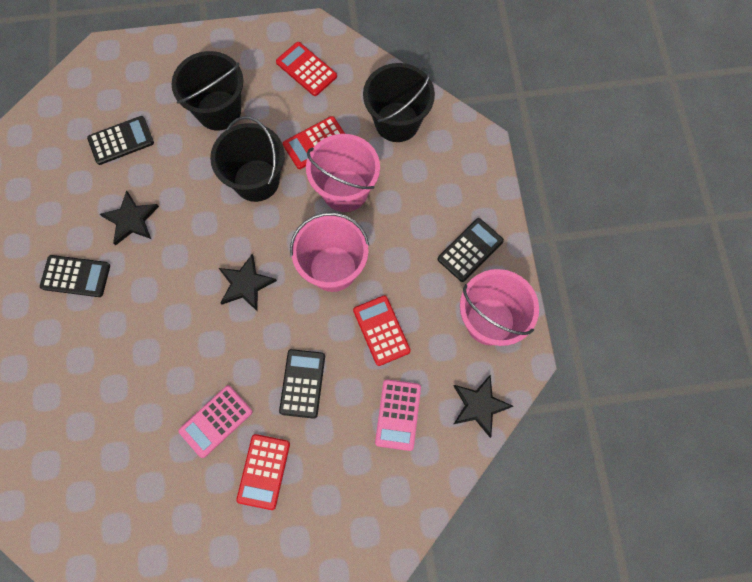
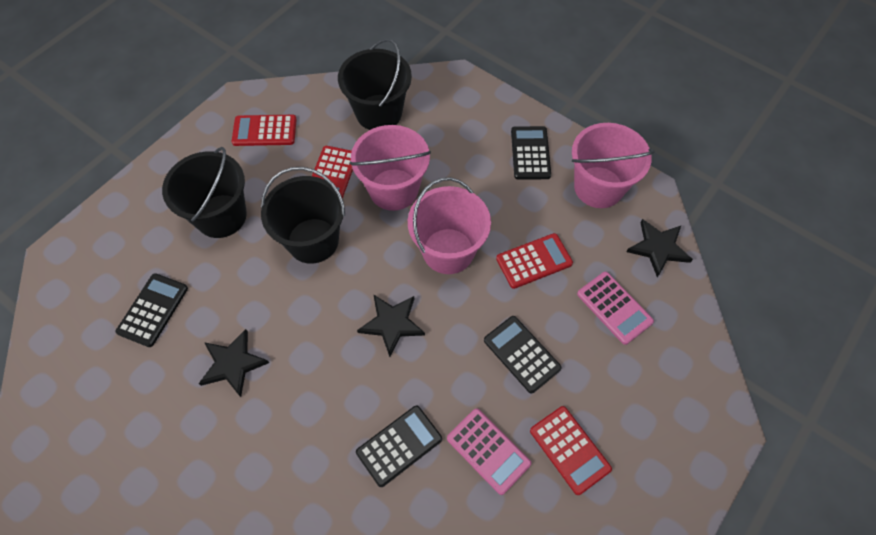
camera: 45 degrees left, 10 degrees down
black calculator [40,255,110,297] -> black calculator moved to [356,406,442,487]
pink calculator [178,385,253,458] -> pink calculator turned 45 degrees counterclockwise [447,409,531,495]
red calculator [353,295,411,366] -> red calculator turned 135 degrees clockwise [496,233,573,289]

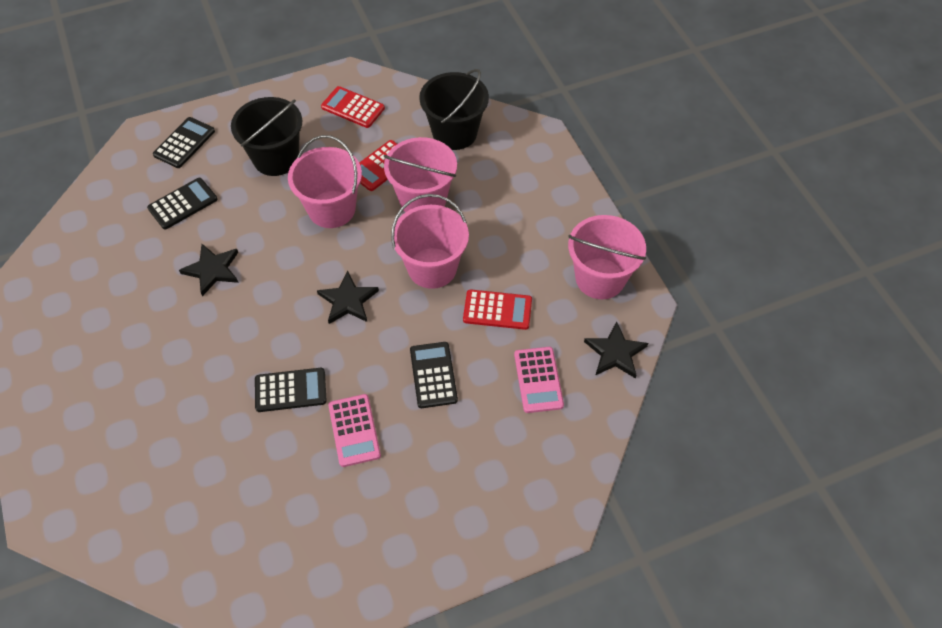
camera: 30 degrees right, 5 degrees down
black bucket [261,167,345,264] -> pink bucket [288,135,362,228]
black calculator [511,126,551,180] -> black calculator moved to [153,117,215,168]
red calculator [530,406,612,495] -> none

